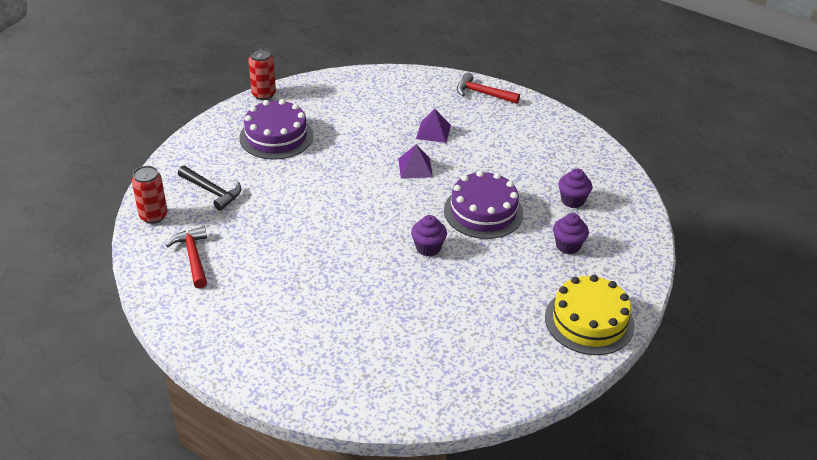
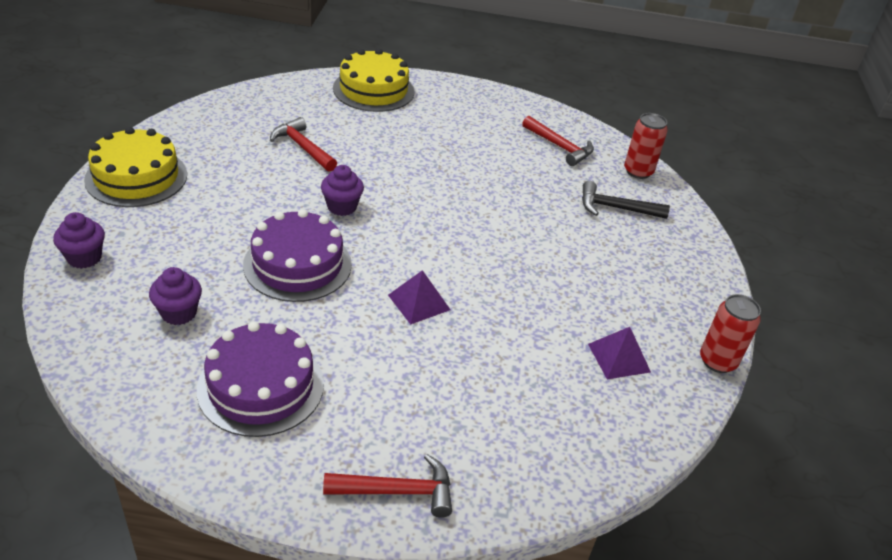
camera: 150 degrees right, 0 degrees up
purple cake [239,99,313,160] -> purple cake moved to [197,321,324,437]
purple pyramid [416,109,451,143] -> purple pyramid moved to [588,327,651,379]
purple cupcake [553,213,589,254] -> purple cupcake moved to [53,212,105,269]
none -> red hammer [270,117,337,172]
none -> yellow cake [333,49,414,112]

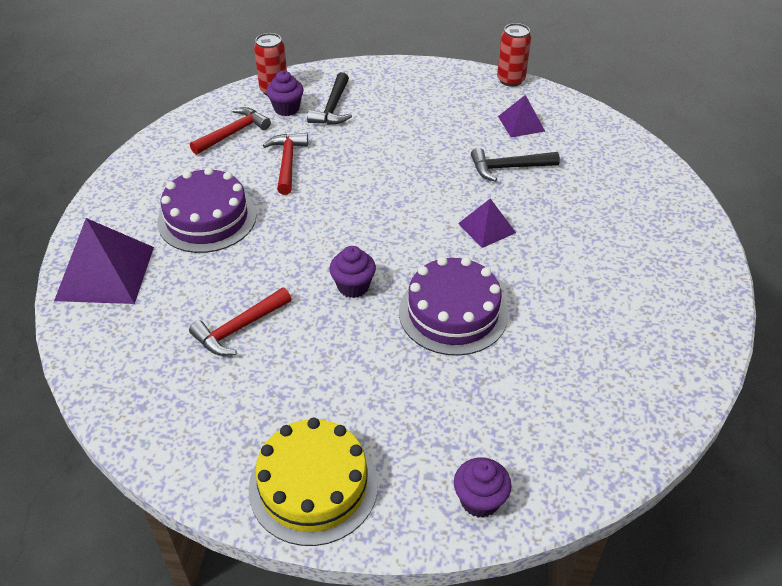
camera: 85 degrees left, 5 degrees up
purple cupcake [149,267,202,325] -> purple cupcake moved to [266,71,304,116]
purple cake [197,321,324,437] -> purple cake moved to [157,167,257,253]
red hammer [323,454,452,518] -> red hammer moved to [263,133,308,195]
yellow cake [333,49,414,112] -> purple pyramid [54,218,154,304]
none -> black hammer [471,148,560,182]

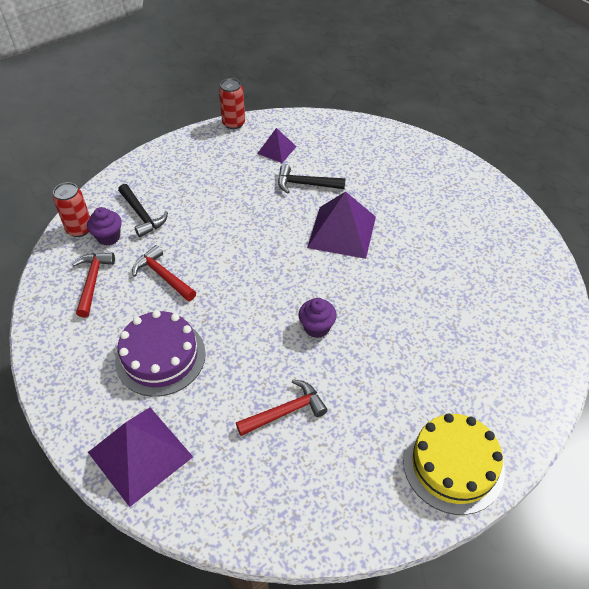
camera: 45 degrees left, 5 degrees up
red hammer [189,287,291,356] -> red hammer turned 120 degrees counterclockwise [236,379,328,436]
purple cake [399,257,508,356] -> none
purple cupcake [454,457,511,518] -> none
purple pyramid [458,199,516,248] -> purple pyramid [307,191,376,259], size x1.80
black hammer [471,148,560,182] -> black hammer turned 60 degrees clockwise [278,164,346,194]

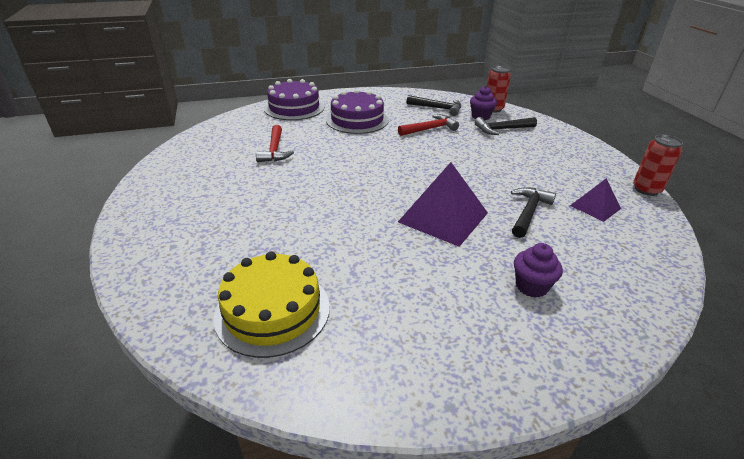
camera: 110 degrees right, 15 degrees down
red hammer [72,252,115,317] -> black hammer [407,95,461,116]
purple pyramid [88,407,193,507] -> purple cake [264,79,324,120]
purple cupcake [298,298,337,338] -> purple cupcake moved to [514,243,563,298]
yellow cake [403,413,505,515] -> yellow cake moved to [213,251,330,358]

